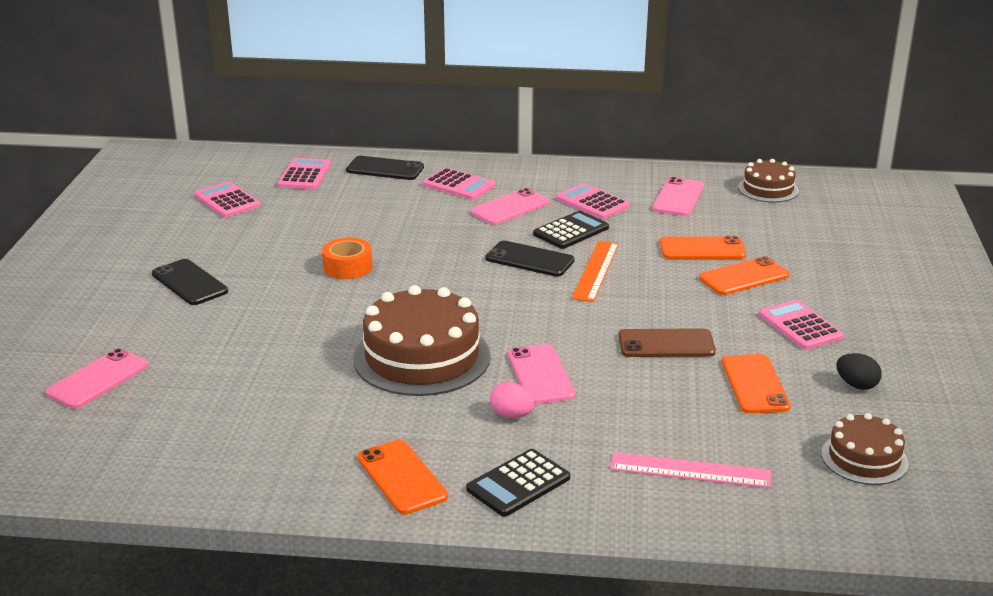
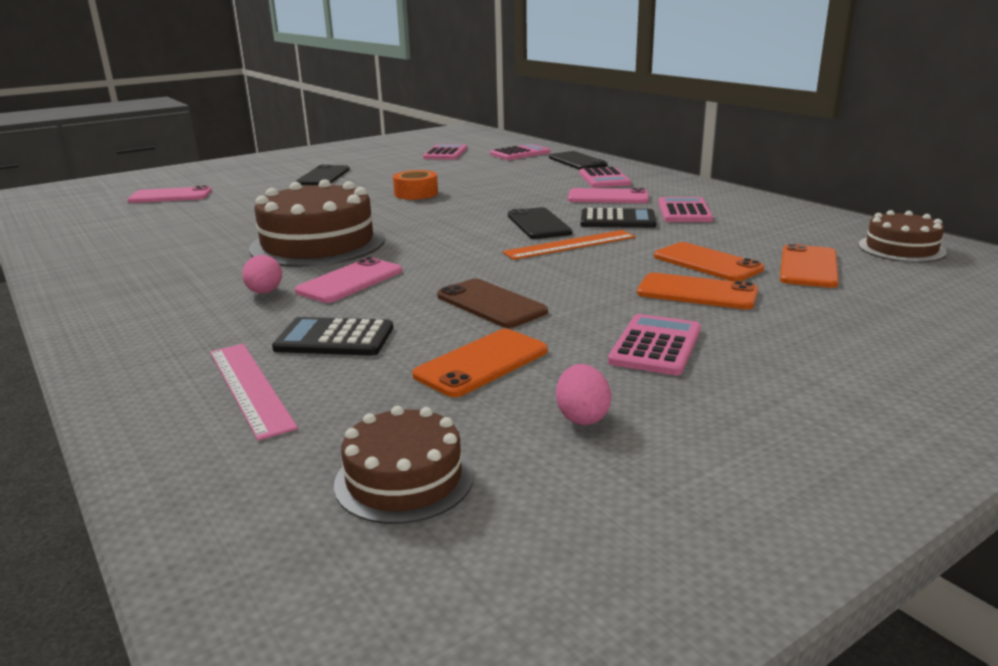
camera: 50 degrees right, 5 degrees down
orange phone [358,440,448,514] -> orange phone moved to [780,243,839,288]
black calculator [466,449,570,517] -> black calculator moved to [272,317,393,356]
pink phone [652,177,704,216] -> none
black egg [836,353,882,390] -> pink egg [556,364,611,425]

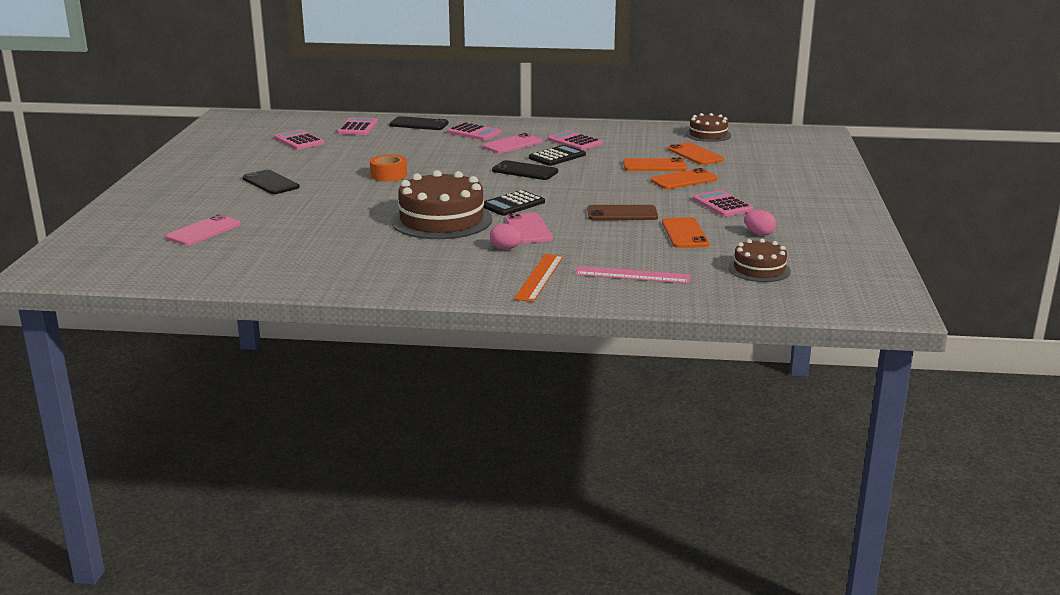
camera: 50 degrees left, 0 degrees up
black calculator [272,317,393,356] -> black calculator moved to [483,190,545,216]
orange ruler [502,230,635,260] -> orange ruler moved to [514,254,563,302]

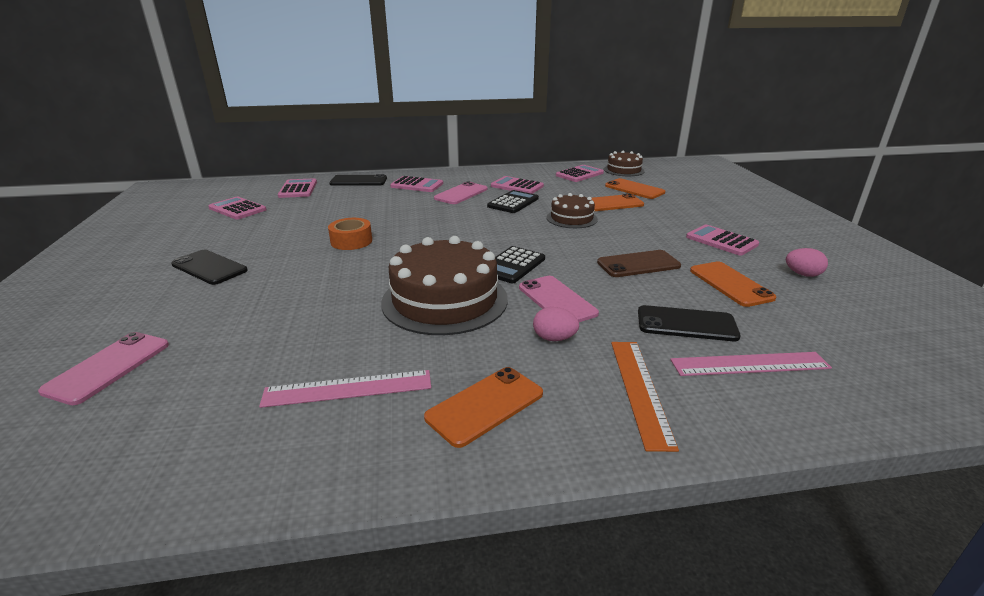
camera: 15 degrees left, 5 degrees up
black phone [492,160,558,180] -> black phone moved to [638,305,741,341]
orange phone [650,168,718,189] -> orange phone moved to [424,367,543,448]
brown cake [729,239,791,282] -> brown cake moved to [547,193,598,228]
none -> pink ruler [259,370,431,408]
none -> pink calculator [556,165,604,182]

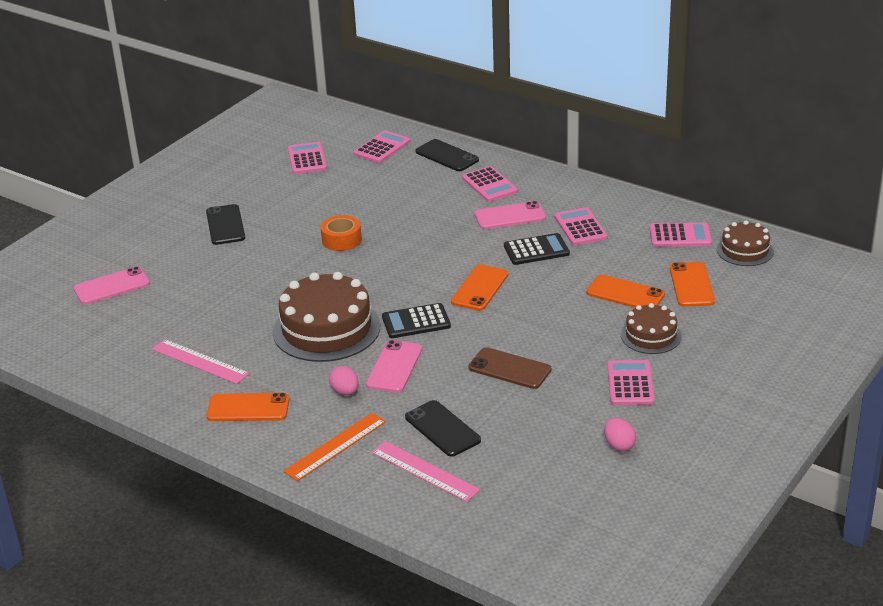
camera: 45 degrees right, 5 degrees up
brown cake [547,193,598,228] -> brown cake moved to [621,303,682,354]
orange phone [690,262,776,307] -> orange phone moved to [451,264,508,311]

